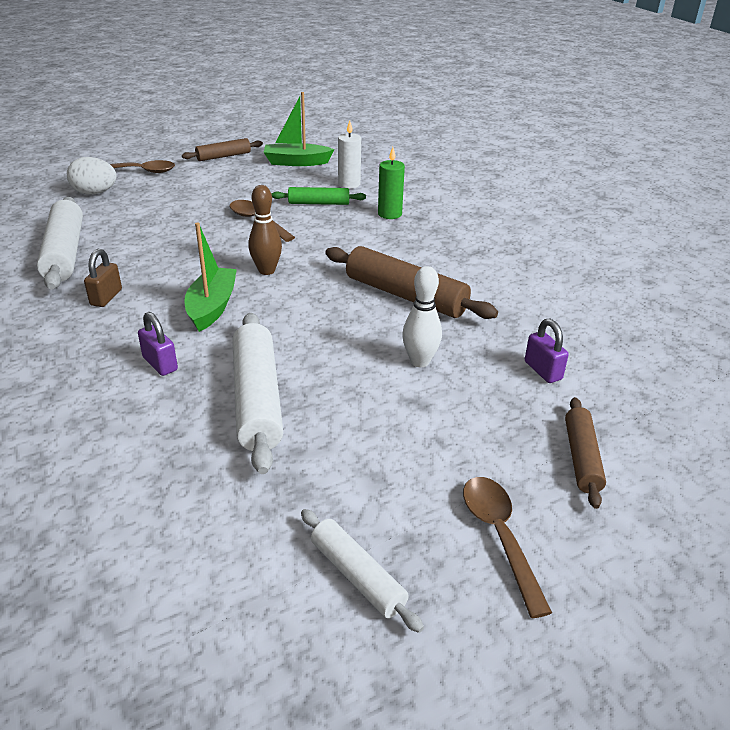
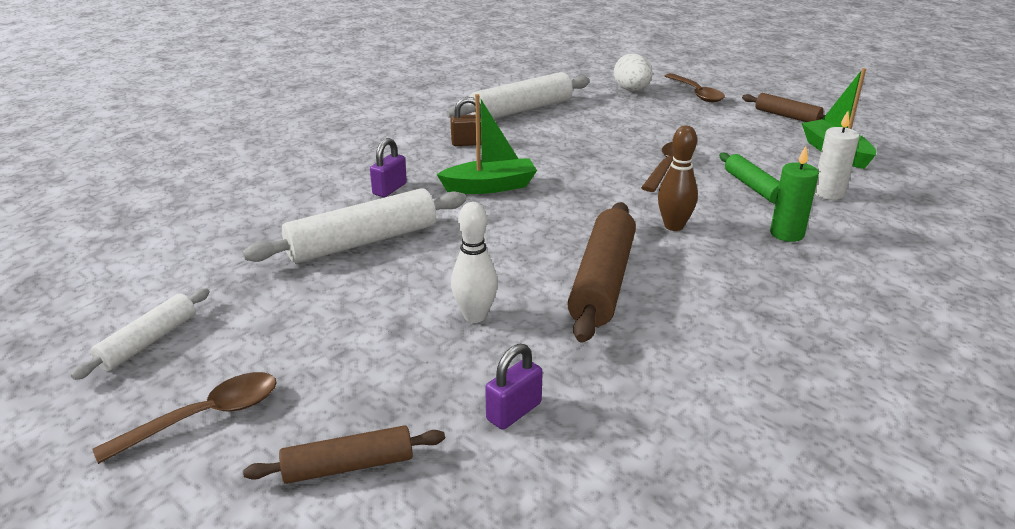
camera: 70 degrees right, 5 degrees down
brown bowling pin [248,185,282,275] -> brown bowling pin moved to [658,126,698,231]

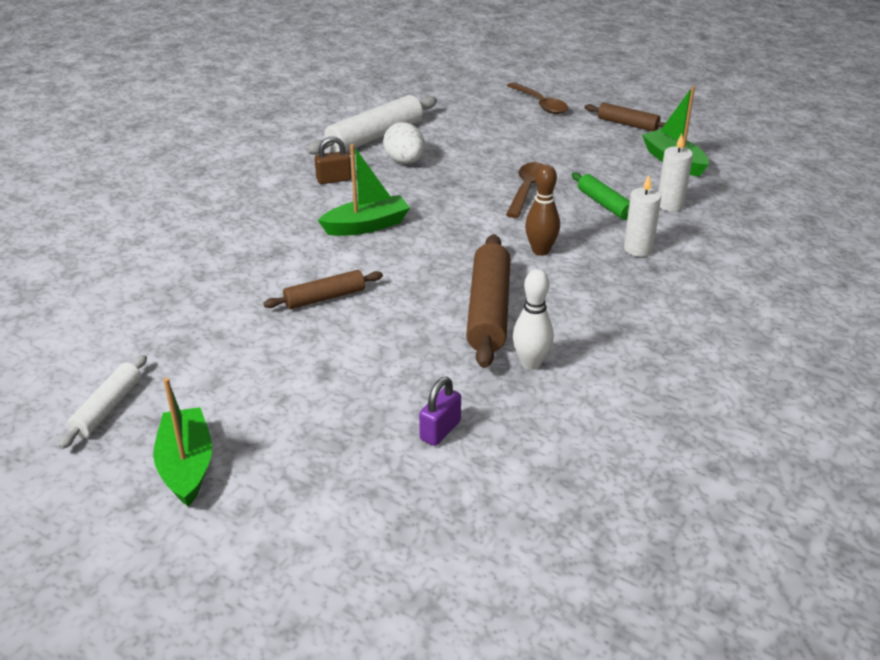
camera: 10 degrees left, 5 degrees up
brown spoon [92,372,277,464] -> green boat [153,378,212,507]
white rolling pin [242,188,466,264] -> none
brown rolling pin [243,425,445,484] -> brown rolling pin moved to [263,270,383,309]
purple padlock [370,138,407,197] -> none
white bowling pin [451,202,498,323] -> white bowling pin moved to [513,269,554,370]
white egg [614,54,653,91] -> white egg moved to [383,122,425,164]
green candle [770,146,819,242] -> white candle [624,175,661,257]

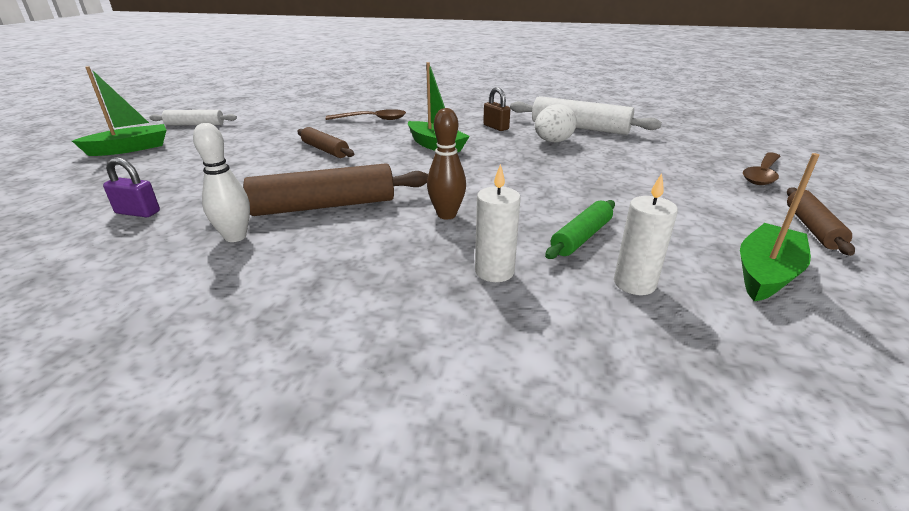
camera: 70 degrees right, 5 degrees down
brown spoon [506,162,544,218] -> brown spoon moved to [325,109,406,120]

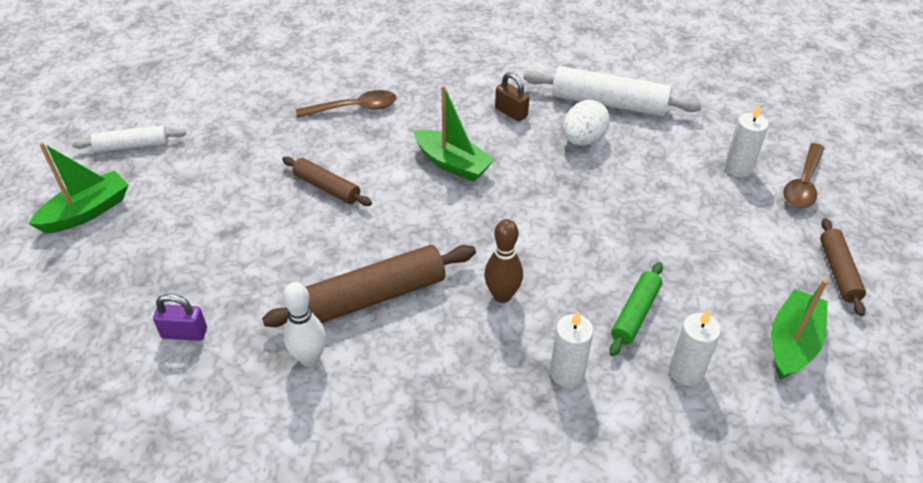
camera: 10 degrees left, 15 degrees up
none -> white candle [724,104,769,177]

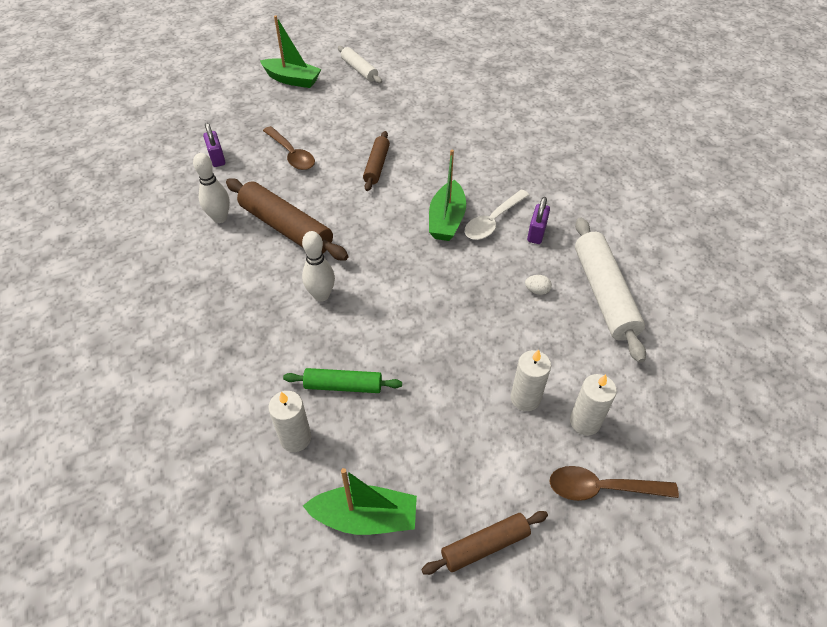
camera: 65 degrees right, 5 degrees up
brown spoon [296,90,397,118] -> brown spoon moved to [263,126,315,170]
brown bowling pin [484,219,523,303] -> white bowling pin [302,231,335,302]
brown padlock [495,72,530,121] -> purple padlock [527,197,550,244]
white candle [550,311,594,387] -> white candle moved to [511,349,551,411]
white egg [563,100,610,146] -> white egg [525,275,552,295], size x0.48
none -> white spoon [465,190,529,240]

